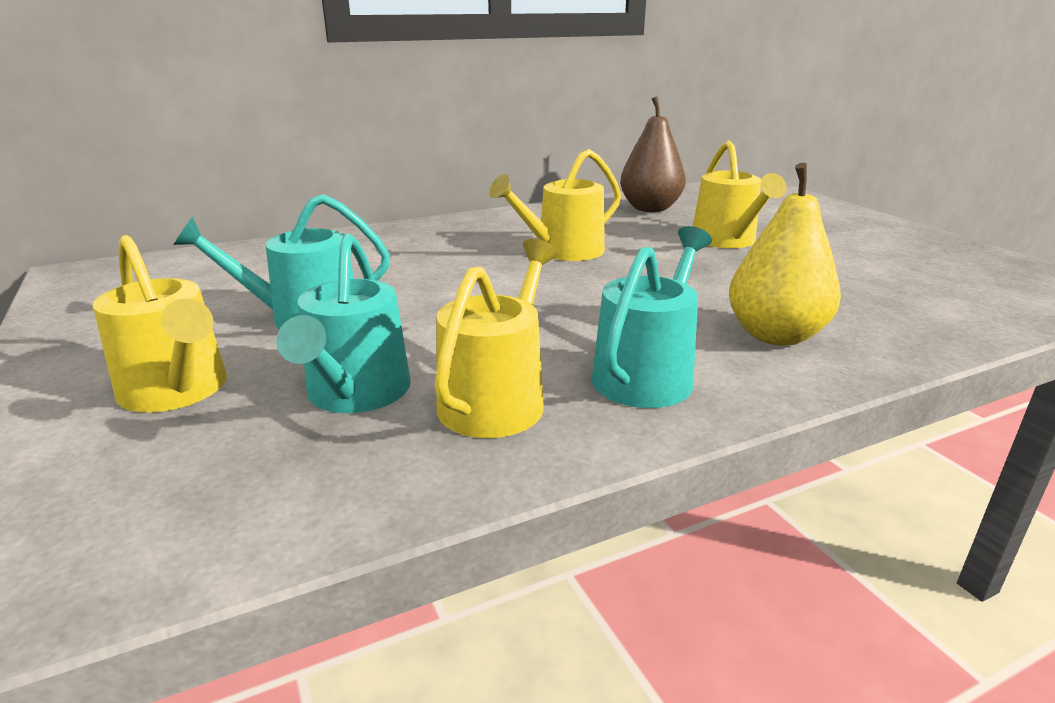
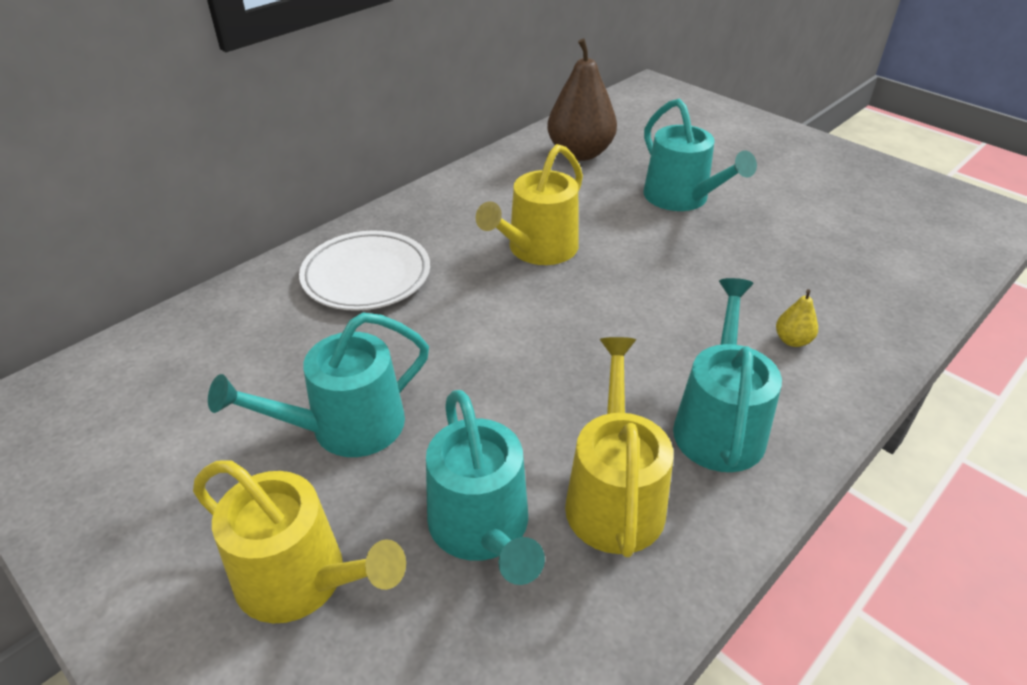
camera: 20 degrees left, 15 degrees up
yellow watering can [693,140,787,248] -> turquoise watering can [643,99,757,211]
yellow pear [729,163,841,346] -> yellow pear [776,289,818,347], size x0.43
none -> white plate [299,230,430,311]

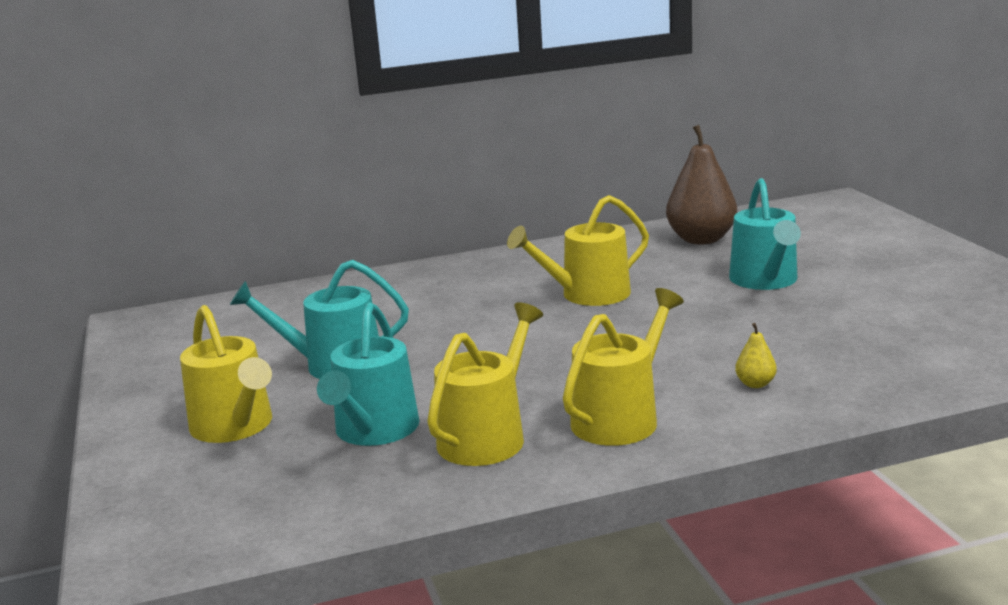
camera: 30 degrees right, 20 degrees down
white plate [299,230,430,311] -> none
turquoise watering can [673,278,782,472] -> yellow watering can [563,288,684,446]

